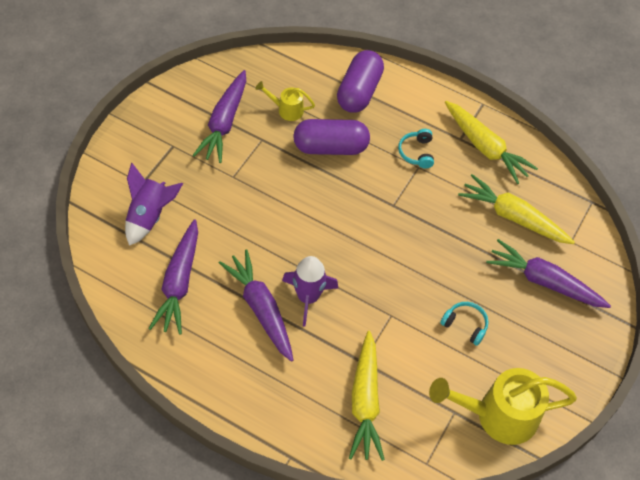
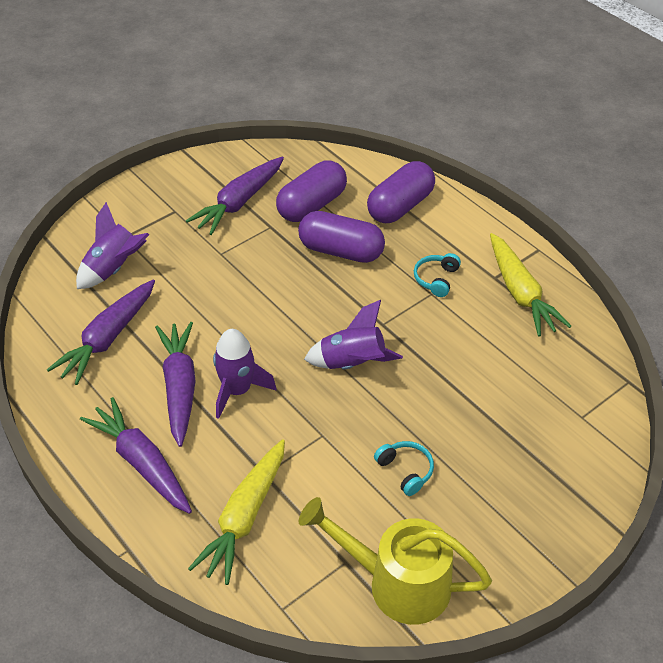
camera: 25 degrees right, 10 degrees down
yellow watering can [255,81,315,121] -> purple capsule [276,161,347,222]
yellow carrot [458,174,575,244] -> none
purple carrot [486,239,611,308] -> purple carrot moved to [80,397,192,514]
none -> purple rocket [304,300,403,369]

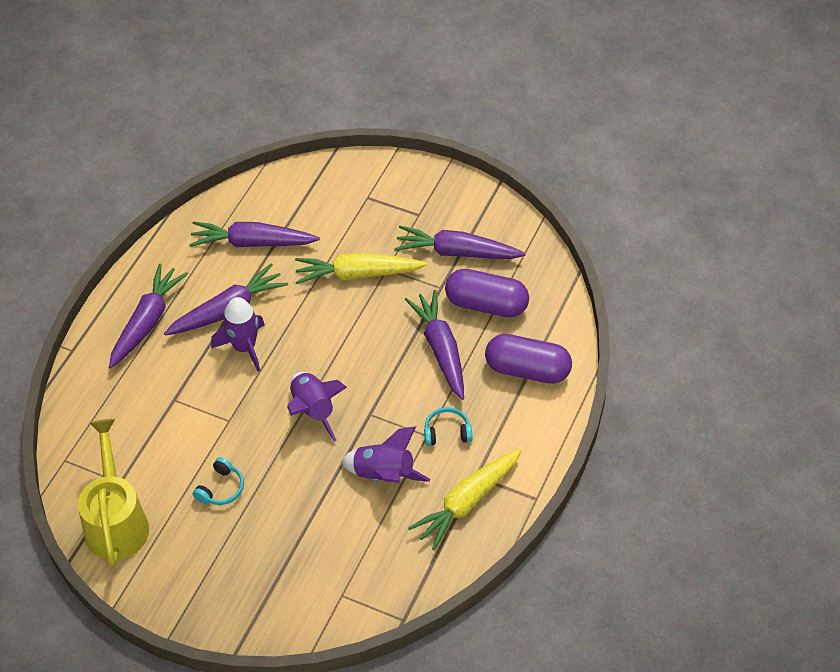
camera: 65 degrees right, 5 degrees up
purple rocket [76,202,149,289] -> purple rocket moved to [341,426,430,483]
yellow carrot [188,439,285,585] -> yellow carrot moved to [295,253,427,284]
purple capsule [298,211,385,263] -> purple carrot [405,290,464,400]

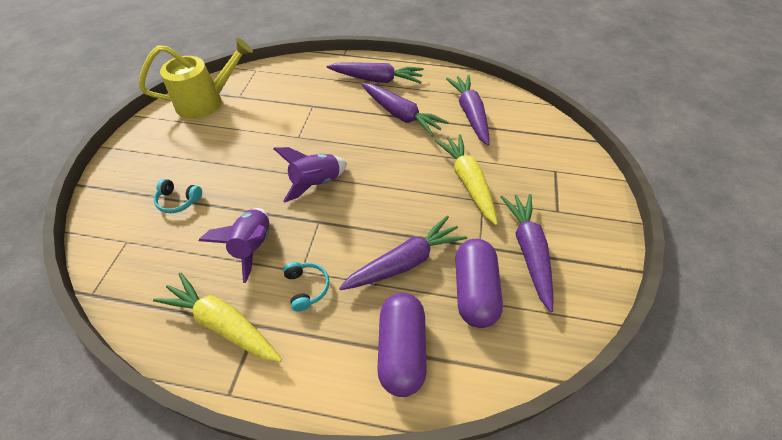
camera: 75 degrees right, 0 degrees up
turquoise headphones [193,457,244,505] -> turquoise headphones moved to [154,179,202,213]
purple rocket [211,297,265,372] -> none

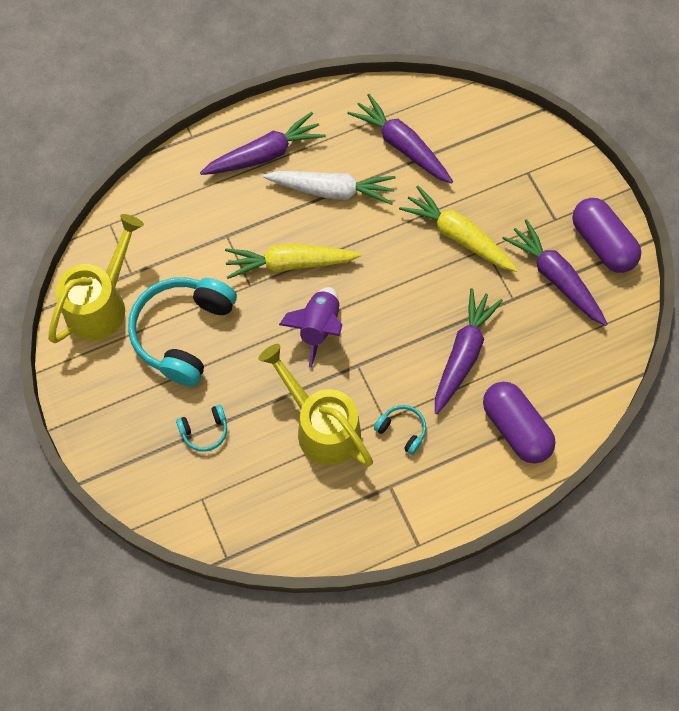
camera: 35 degrees left, 15 degrees up
yellow carrot [153,272,282,362] -> yellow carrot moved to [225,244,361,279]
purple rocket [199,208,269,283] -> yellow watering can [258,344,373,467]
purple carrot [361,83,449,137] -> white carrot [263,171,396,205]
purple capsule [455,239,503,328] -> purple capsule moved to [572,198,641,273]
none -> turquoise headphones [128,277,237,386]

